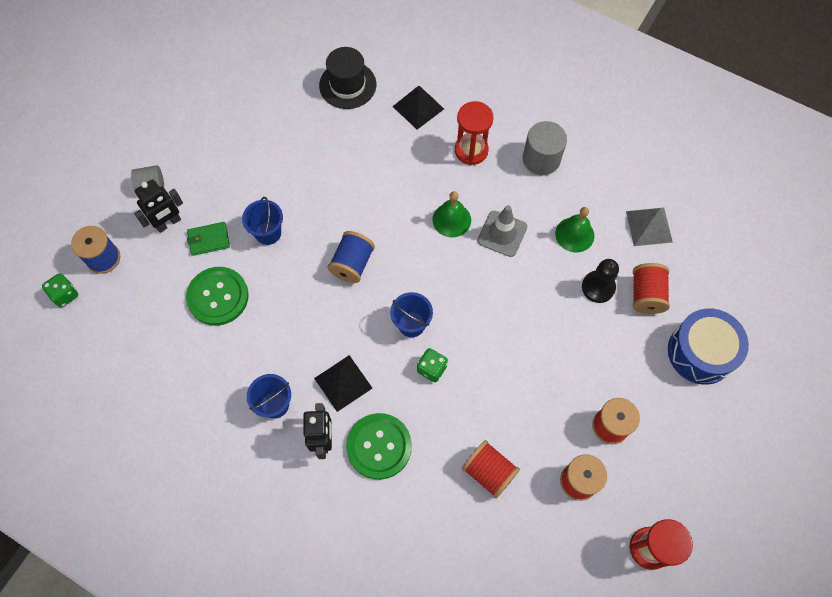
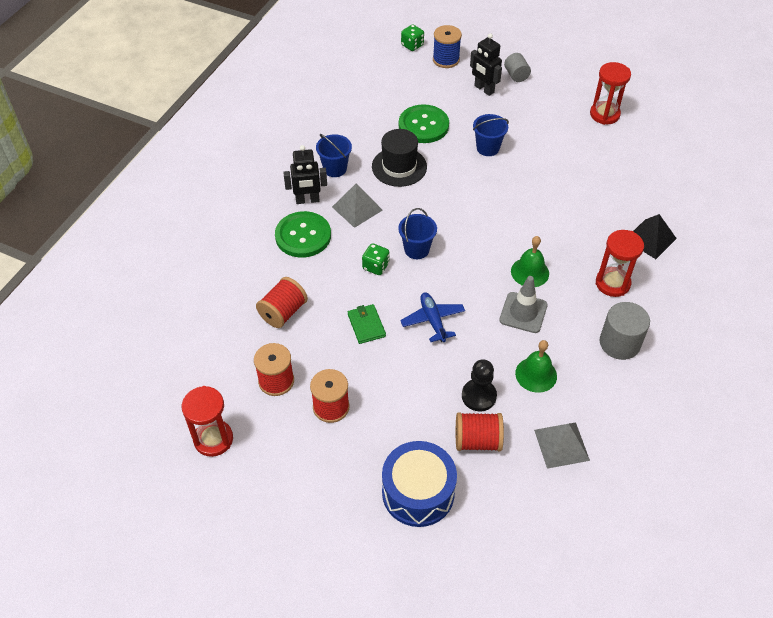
camera: 85 degrees right, 15 degrees down
green wallet [187,222,230,256] -> green wallet moved to [348,304,386,344]
black pyramid [314,355,372,412] -> grey pyramid [332,183,383,228]
black hat [319,47,376,109] -> black hat moved to [372,129,427,187]
blue spool [328,231,375,283] -> none
none -> blue plane [400,292,465,342]
none -> red hourglass [590,62,631,125]

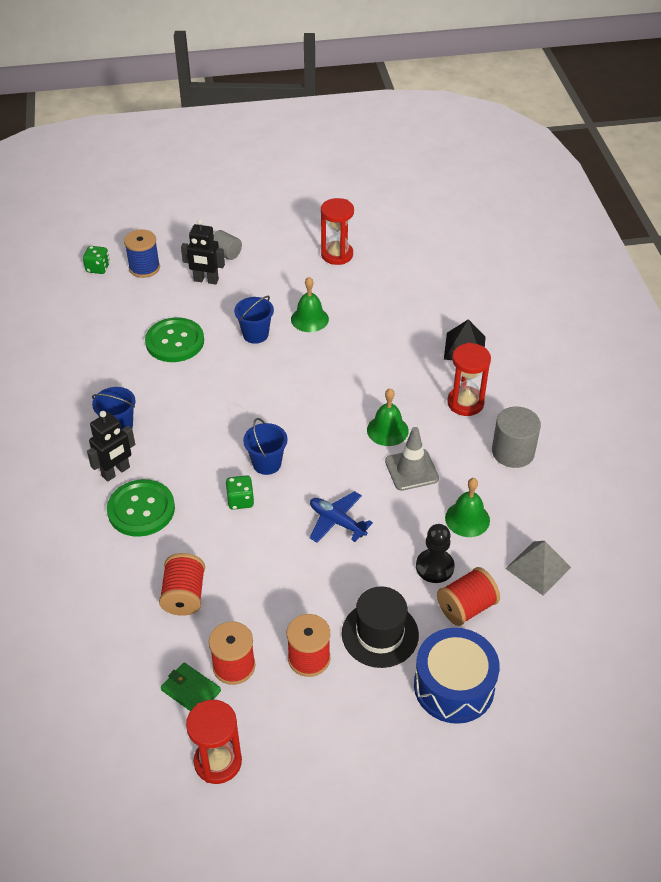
camera: 35 degrees left, 5 degrees down
grey pyramid [332,183,383,228] -> none
green wallet [348,304,386,344] -> green wallet moved to [161,662,221,711]
black hat [372,129,427,187] -> black hat moved to [342,586,419,668]
none -> green bell [291,277,329,332]

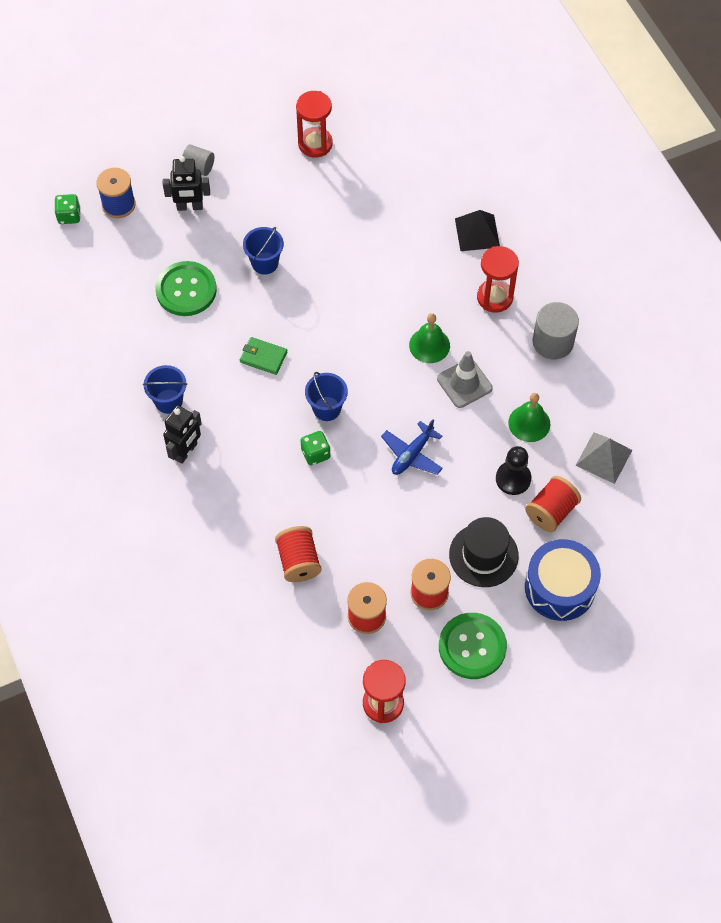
camera: 15 degrees left, 15 degrees up
green button [107,479,175,537] -> green button moved to [439,613,507,679]
green wallet [161,662,221,711] -> green wallet moved to [240,337,287,375]
green bell [291,277,329,332] -> none
blue plane [310,491,373,543] -> blue plane turned 75 degrees counterclockwise [381,419,443,475]

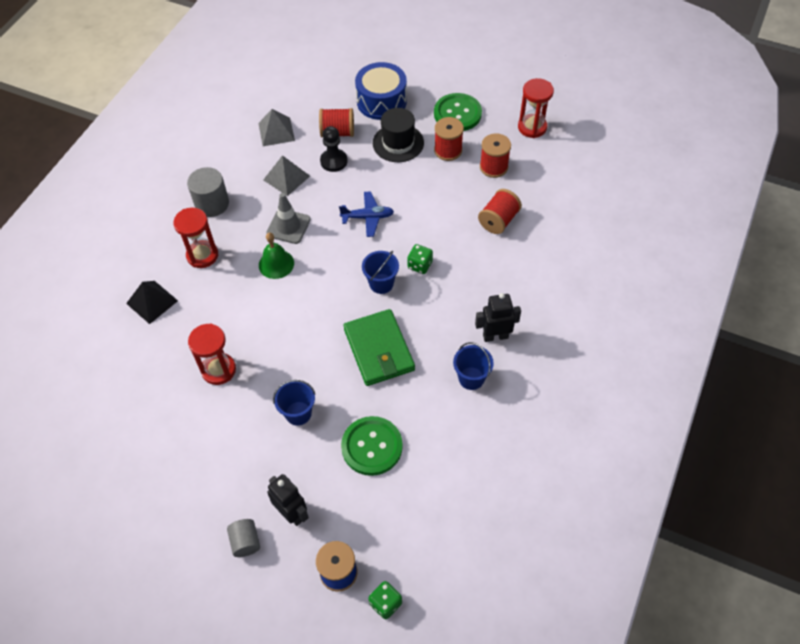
camera: 130 degrees left, 5 degrees down
green wallet [240,337,287,375] -> green wallet [343,309,415,386], size x1.92
red hourglass [296,91,333,158] -> red hourglass moved to [188,323,236,385]
green bell [508,393,551,442] -> grey pyramid [264,155,310,196]

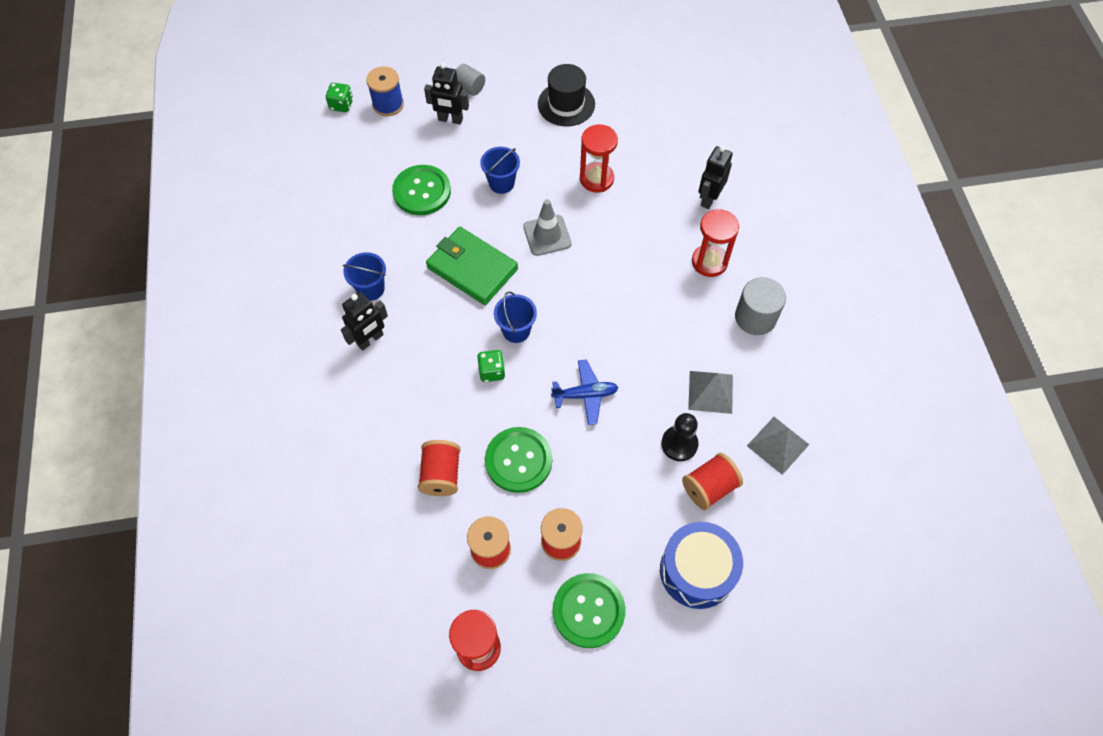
camera: 145 degrees right, 5 degrees up
black pyramid [126,281,178,324] -> black robot [698,146,733,209]
green bell [259,233,294,279] -> none
grey traffic cone [266,193,311,244] -> grey traffic cone moved to [523,199,572,256]
blue plane [339,191,394,237] -> blue plane turned 150 degrees counterclockwise [551,360,619,425]
black hat [373,108,424,162] -> black hat moved to [538,64,595,127]
none -> green button [485,427,552,493]

